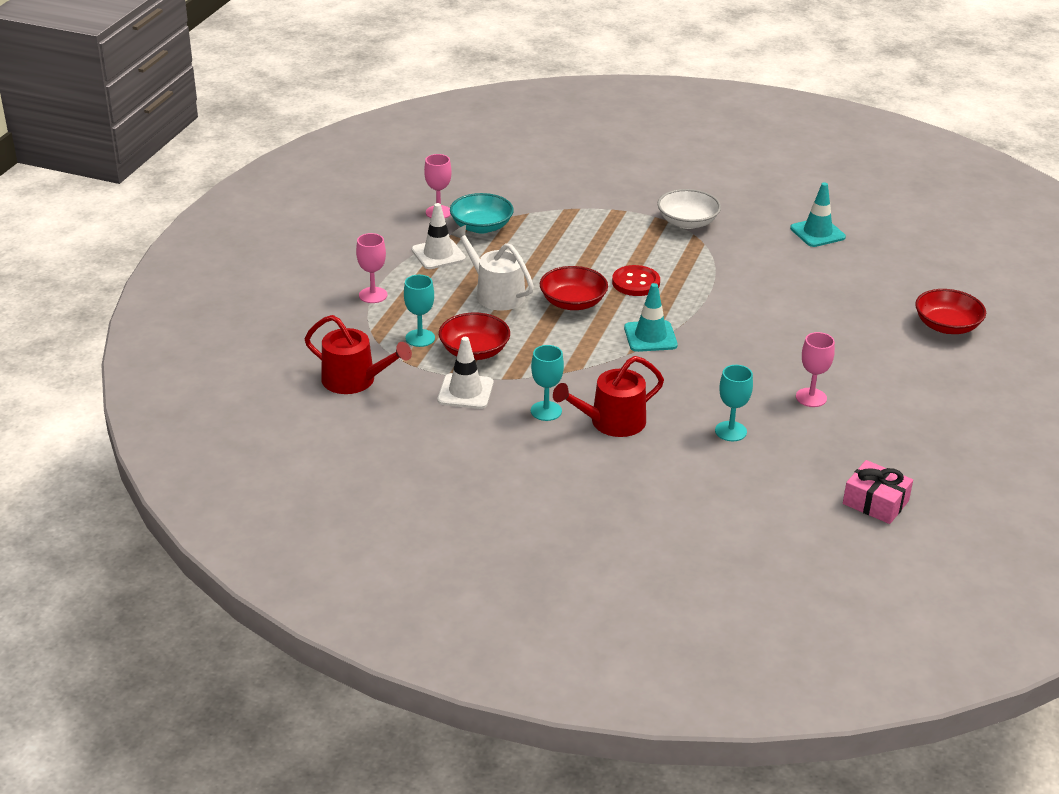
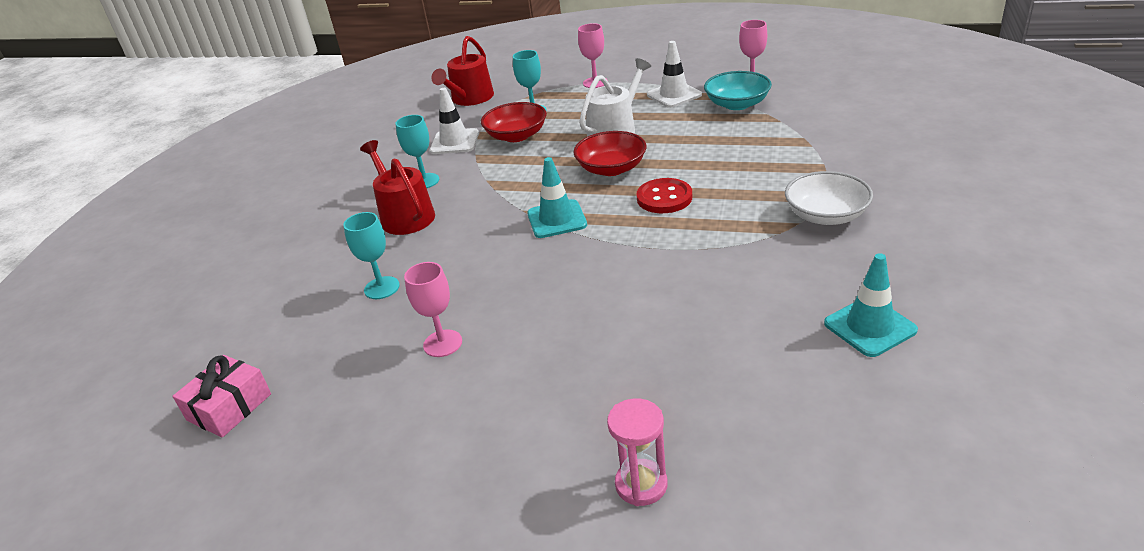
camera: 90 degrees right, 0 degrees up
red bowl [915,289,986,334] -> pink hourglass [607,398,668,506]

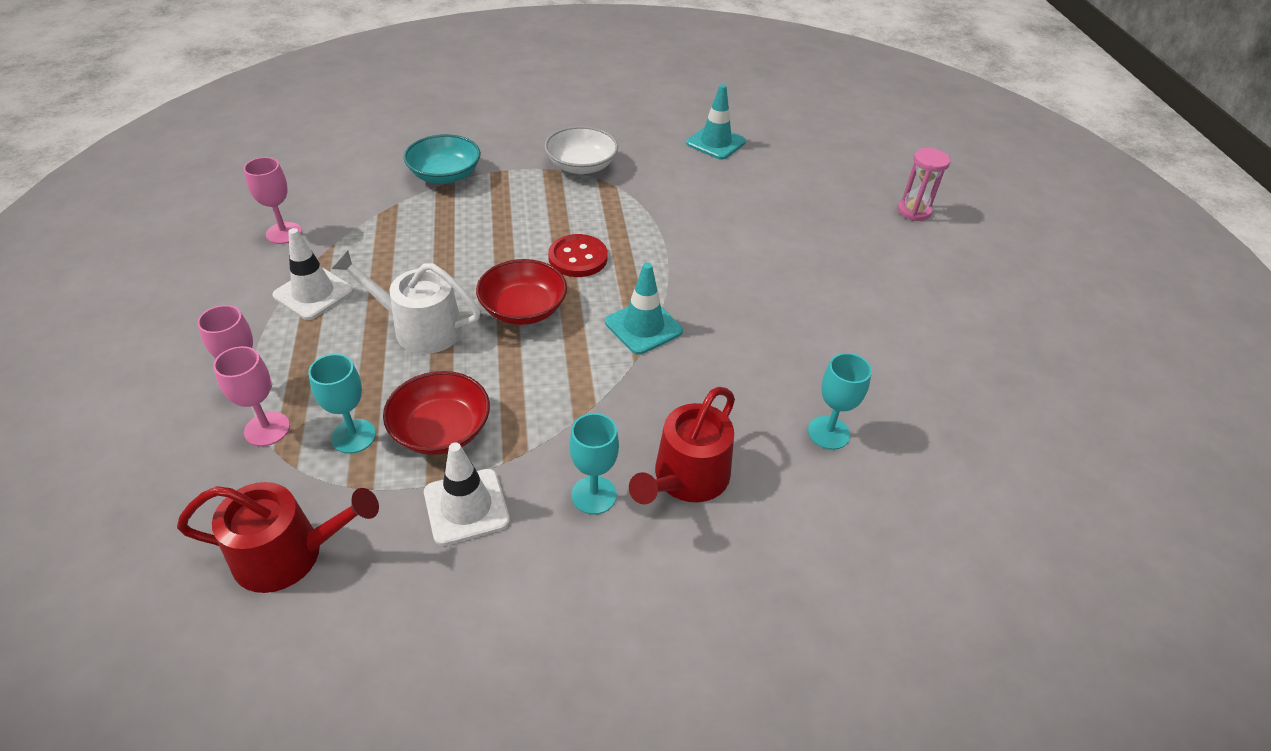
camera: 120 degrees left, 10 degrees up
pink gift [173,355,271,438] -> none
pink goblet [404,262,462,357] -> pink goblet moved to [213,346,290,446]
turquoise bowl [704,71,772,110] -> turquoise bowl moved to [404,134,481,184]

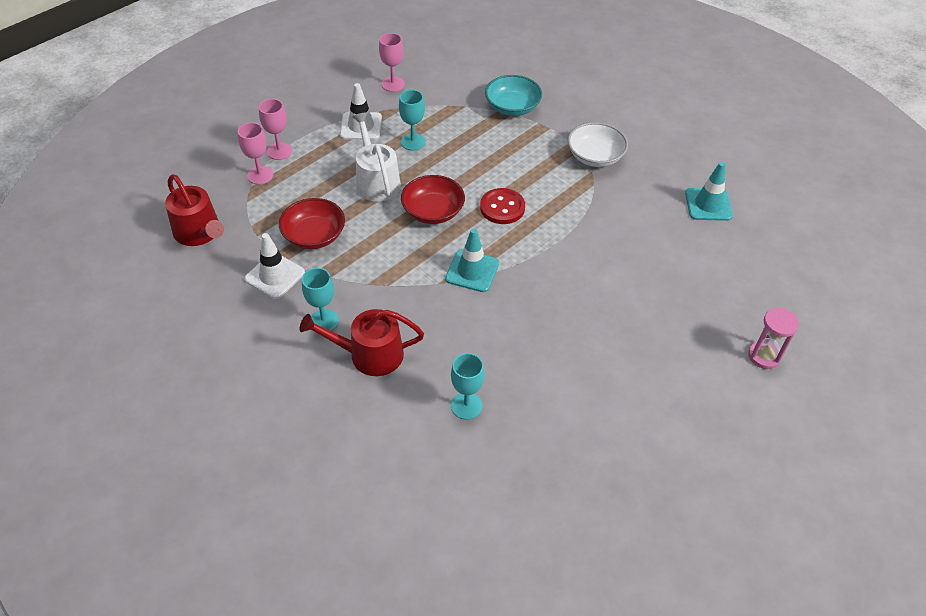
camera: 55 degrees right, 5 degrees up
turquoise goblet [308,354,376,454] -> turquoise goblet moved to [399,90,426,151]

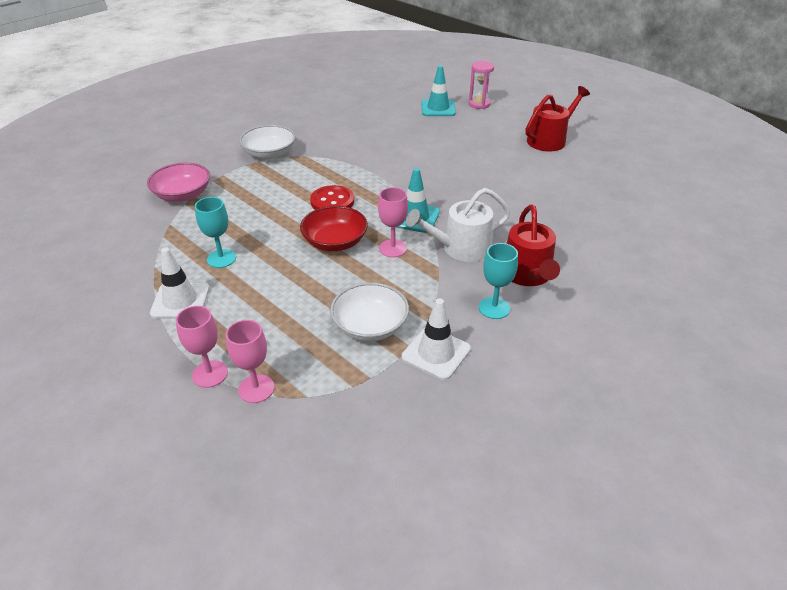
camera: 90 degrees left, 10 degrees down
red watering can [165,174,224,246] -> red watering can moved to [526,86,590,152]
red bowl [279,198,345,249] -> white bowl [330,283,409,341]
white watering can [352,112,401,201] -> white watering can moved to [406,188,510,262]
pink goblet [379,33,405,92] -> pink goblet moved to [378,187,408,257]
turquoise goblet [451,353,485,420] -> none
turquoise bowl [485,75,542,116] -> pink bowl [147,163,210,202]
turquoise traffic cone [685,162,733,221] -> turquoise traffic cone moved to [421,65,456,116]

